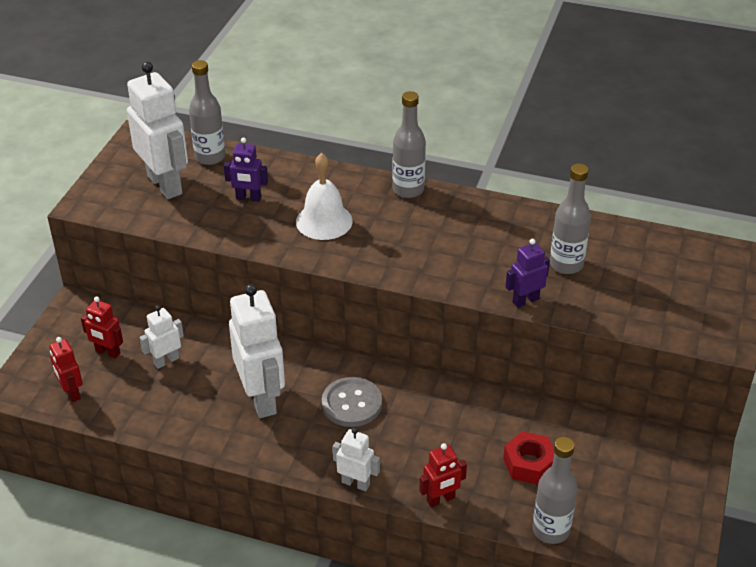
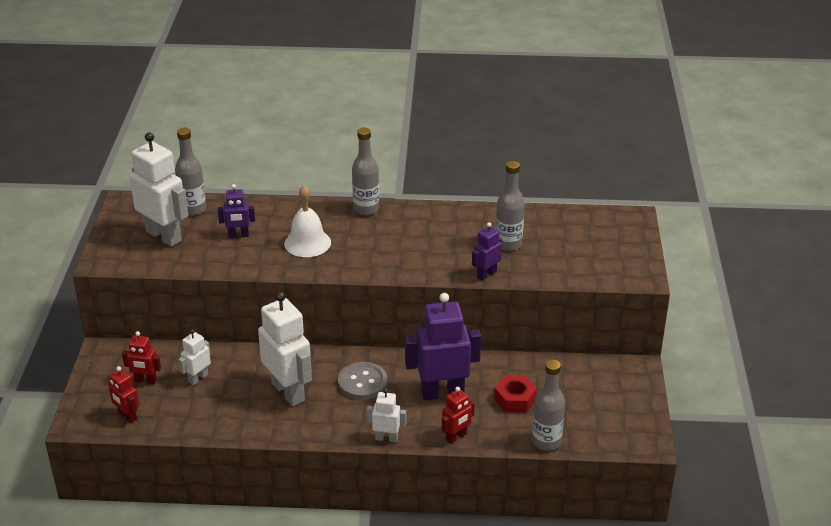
camera: 15 degrees left, 5 degrees down
none -> purple robot [405,293,481,400]

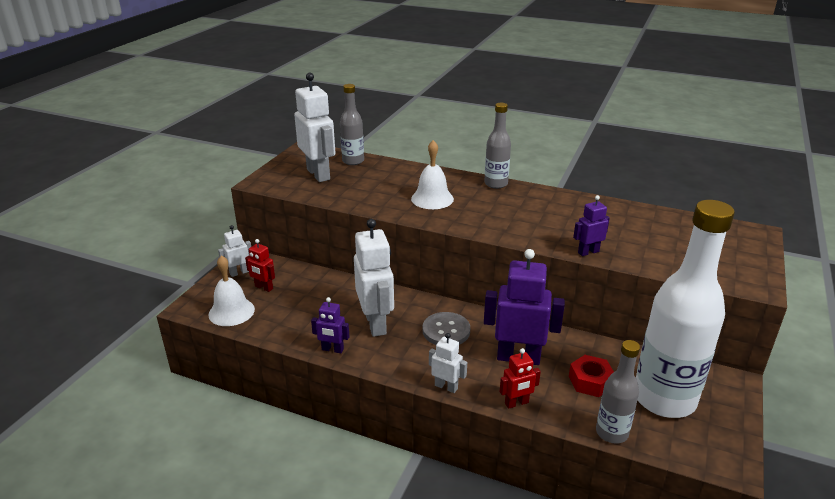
camera: 20 degrees right, 5 degrees down
red robot [108,366,139,423] -> white bell [208,255,255,326]
white robot [178,329,211,385] -> white robot moved to [218,225,251,277]
purple robot [218,184,255,238] -> purple robot moved to [311,297,349,353]
grey bottle [496,161,525,251] -> none
none -> white bottle [636,200,735,418]

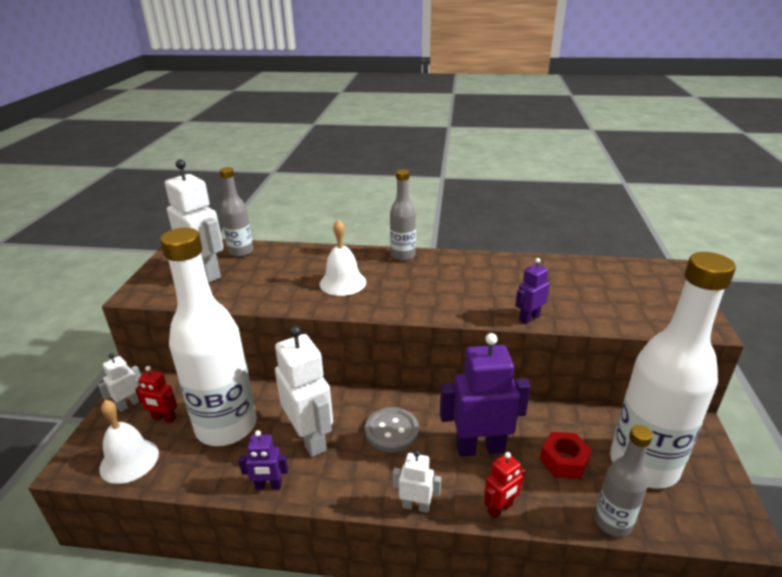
camera: 15 degrees left, 0 degrees up
none -> white bottle [160,228,257,446]

